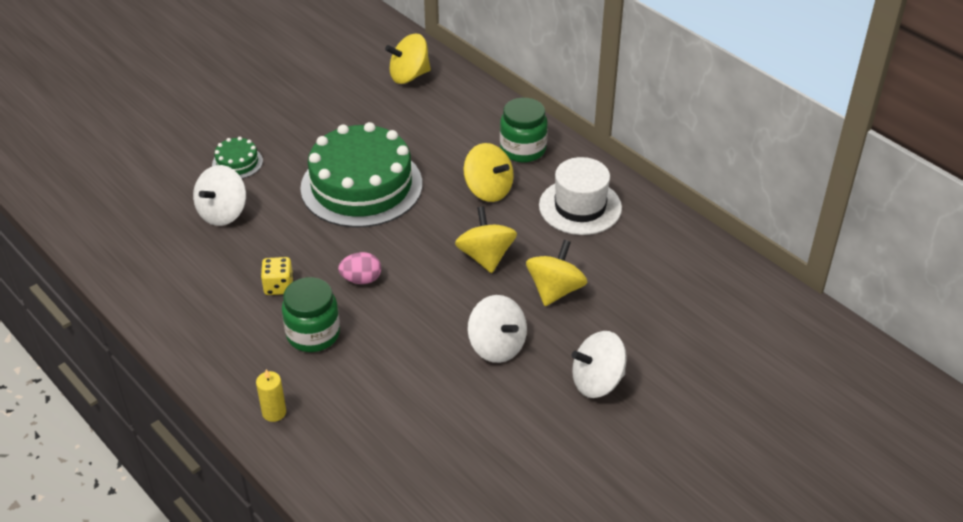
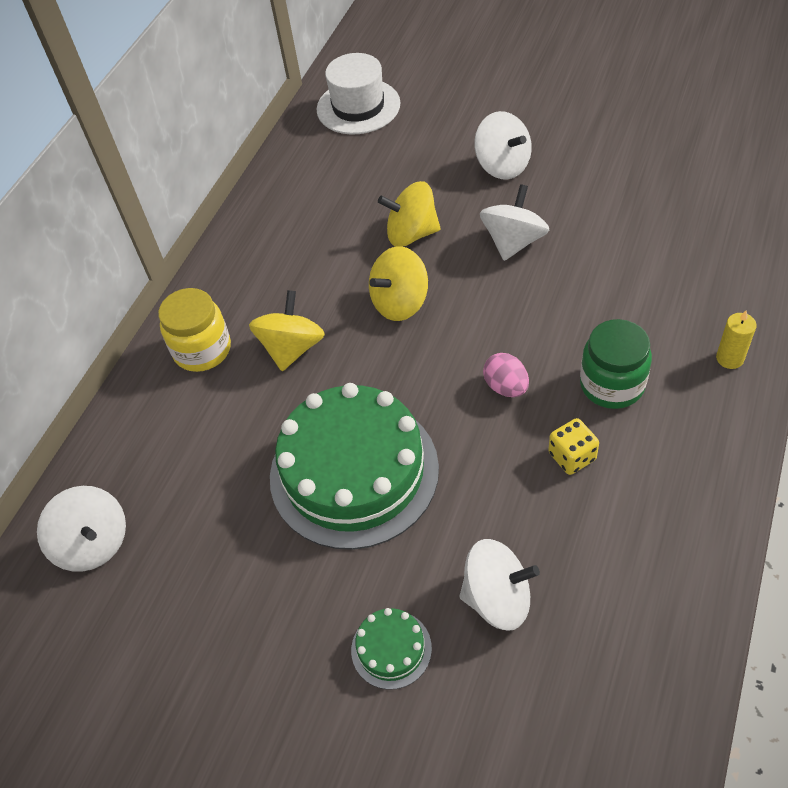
camera: 110 degrees left, 10 degrees up
yellow spinning top [385,34,431,84] -> white spinning top [37,486,126,572]
green jar [500,98,548,162] -> yellow jar [158,288,231,372]
white hat [539,157,622,235] -> white hat moved to [316,53,400,134]

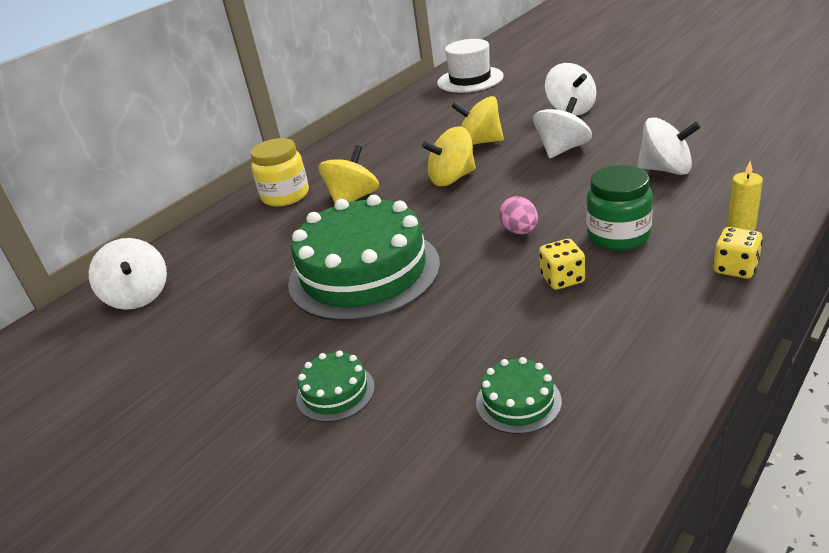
camera: 15 degrees right, 20 degrees down
white spinning top [459,539,540,631] -> white spinning top moved to [637,117,701,175]
none -> green cake [476,357,562,434]
none -> yellow dice [713,227,763,279]

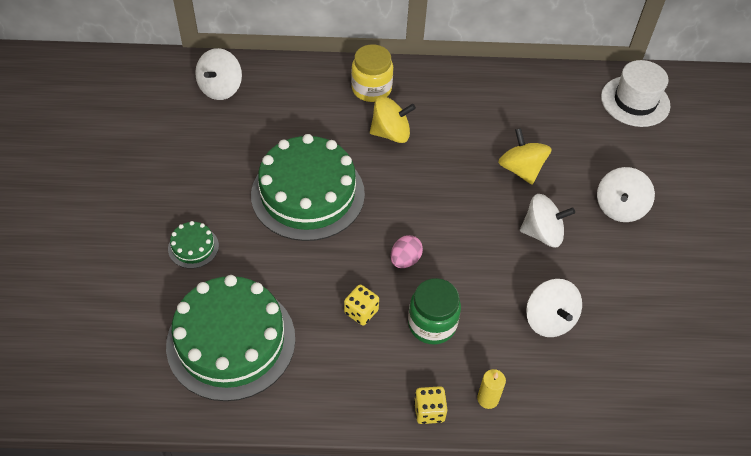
camera: 45 degrees right, 20 degrees up
yellow spinning top [422,127,476,186] -> none
green cake [476,357,562,434] -> green cake [166,275,295,401], size x2.37

